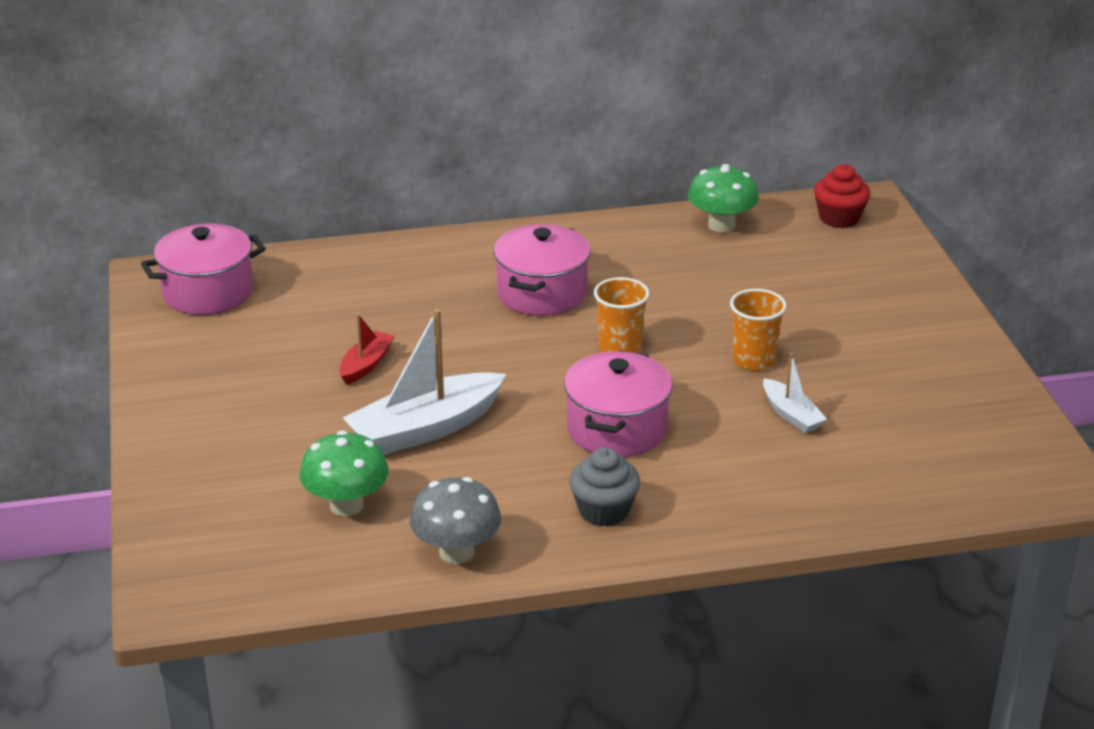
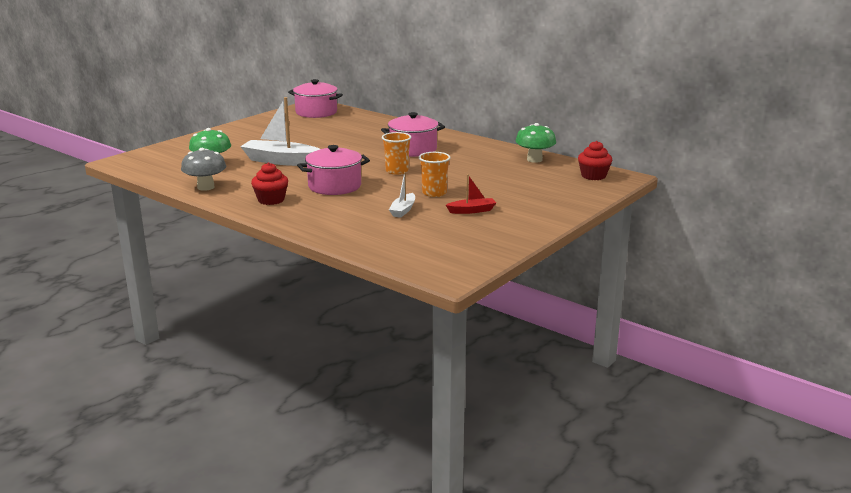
camera: 50 degrees right, 10 degrees down
red boat [339,314,394,385] -> red boat moved to [446,174,496,214]
grey cupcake [569,447,640,527] -> red cupcake [251,163,288,205]

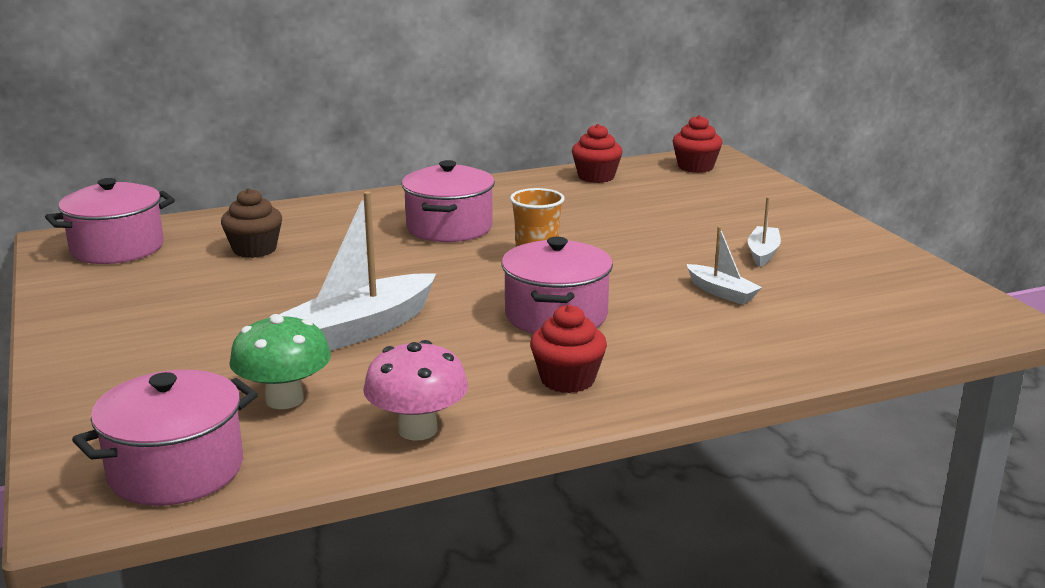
camera: 60 degrees left, 0 degrees up
grey mushroom [181,148,226,191] -> pink mushroom [363,340,468,440]
orange cup [419,152,451,197] -> none
red boat [446,174,496,214] -> white boat [748,197,781,267]
green mushroom [515,123,556,163] -> red cupcake [572,124,623,183]
none -> pink pot [72,370,258,506]
none -> brown cupcake [221,188,282,258]

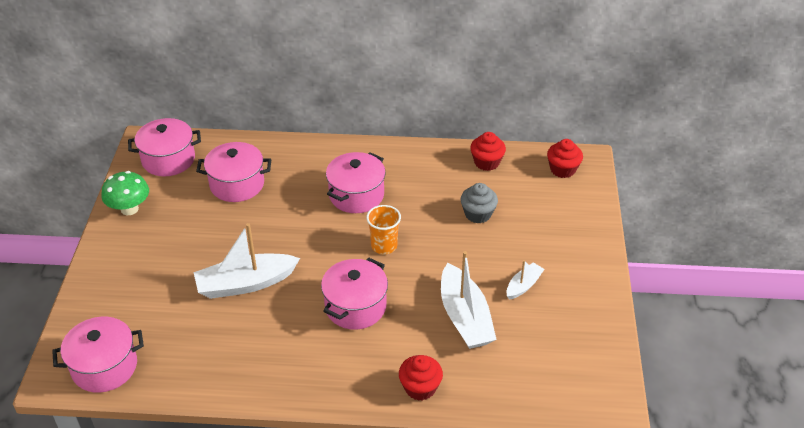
camera: 25 degrees right, 20 degrees up
brown cupcake [221,188,282,258] -> pink pot [196,142,272,202]
green mushroom [229,314,331,409] -> green mushroom moved to [101,171,149,215]
pink mushroom [363,340,468,440] -> none
red cupcake [530,305,607,393] -> red cupcake moved to [399,355,443,401]
white boat [687,226,762,305] -> white boat [441,251,497,349], size x1.95
none -> grey cupcake [460,183,498,223]

